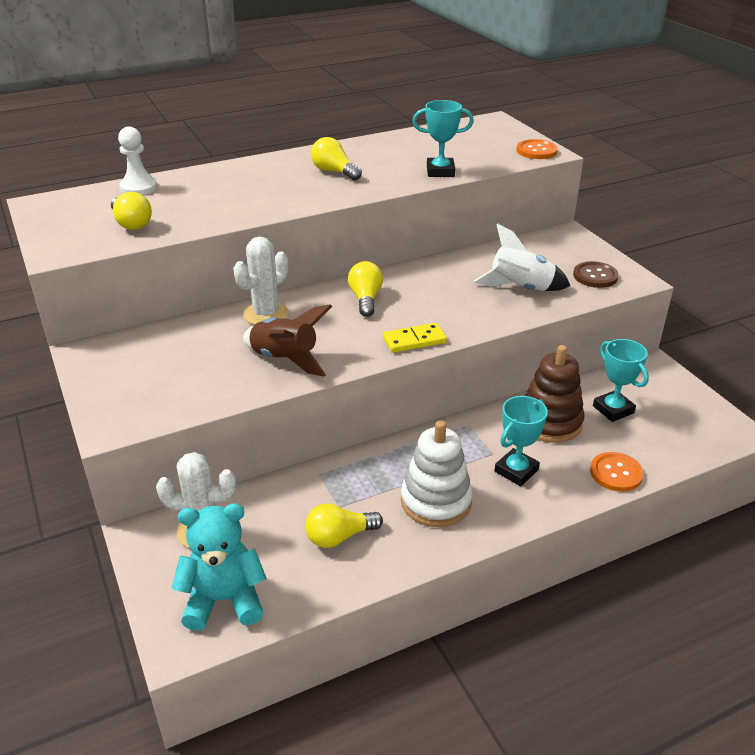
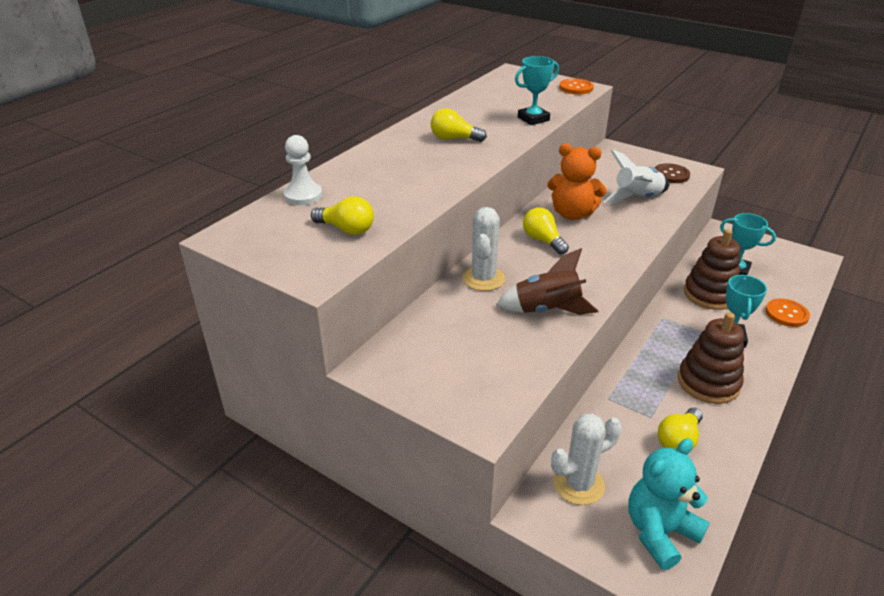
camera: 30 degrees left, 0 degrees up
yellow domino [383,323,447,353] -> none
white stacking toy [401,420,473,527] -> brown stacking toy [678,312,744,404]
none -> orange teddy bear [547,143,607,220]

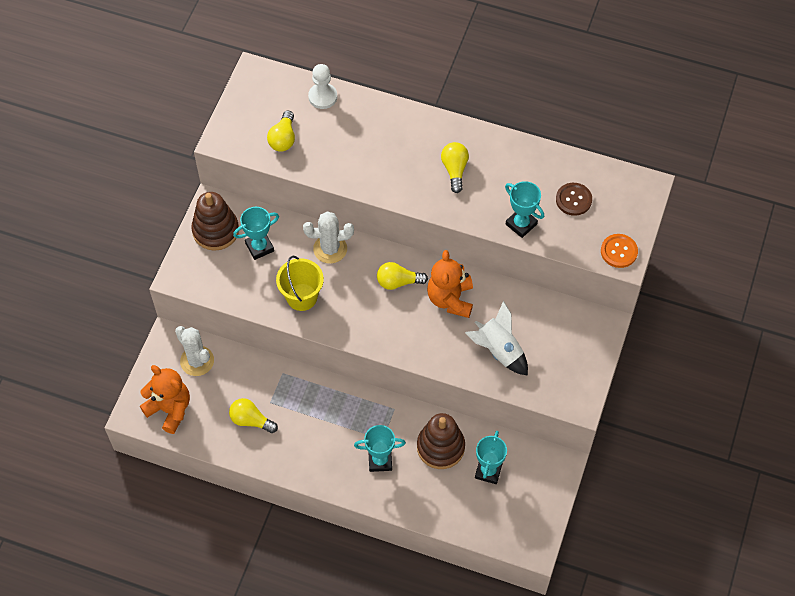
camera: 75 degrees right, 25 degrees up
brown rocket [496,248,599,315] -> yellow bucket [276,256,324,311]
yellow light bulb [523,207,569,255] -> yellow light bulb turned 135 degrees counterclockwise [377,262,428,290]
turquoise teddy bear [628,439,710,570] -> orange teddy bear [140,365,190,434]
brown button [655,163,690,183] -> brown button moved to [556,183,592,216]
brown stacking toy [678,312,744,404] -> brown stacking toy moved to [191,192,239,251]
orange button [765,298,810,327] -> none
none -> turquoise trophy [233,207,279,260]

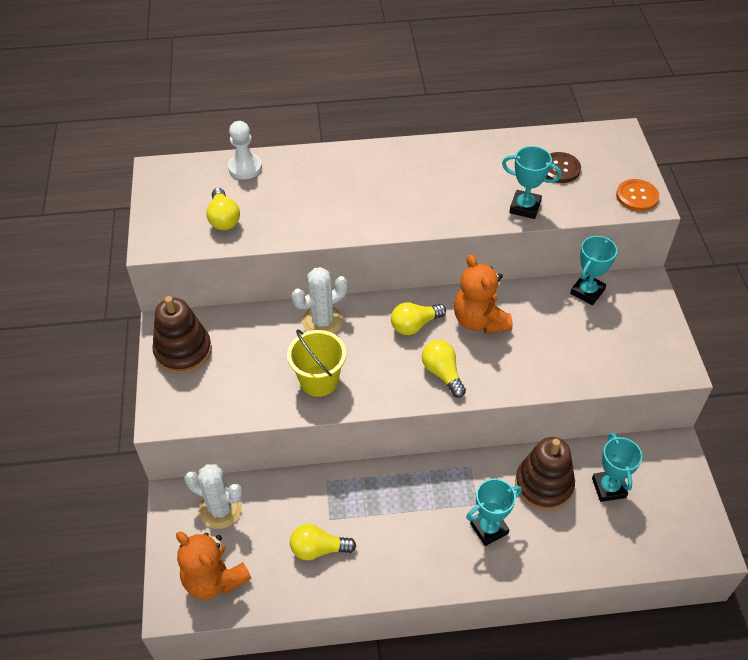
camera: 25 degrees left, 10 degrees down
orange teddy bear [140,365,190,434] -> orange teddy bear turned 150 degrees counterclockwise [176,532,251,599]
turquoise trophy [233,207,279,260] -> turquoise trophy moved to [570,236,617,305]
yellow light bulb [441,142,469,193] -> yellow light bulb moved to [422,340,466,398]
white rocket [465,301,528,376] -> none

